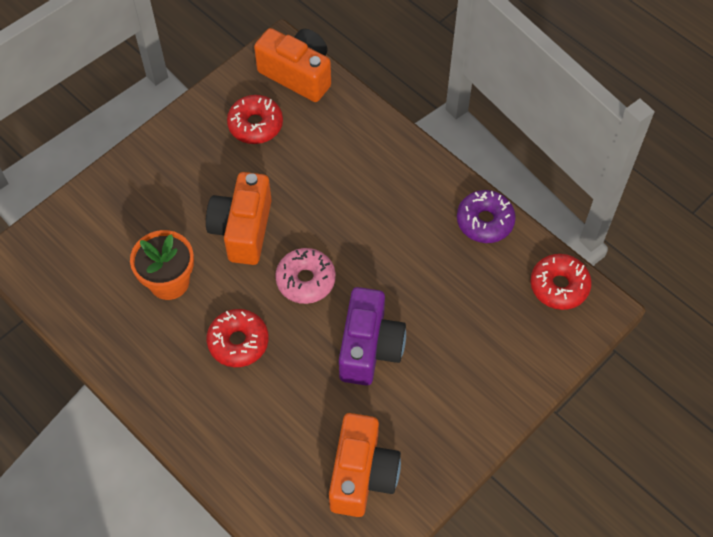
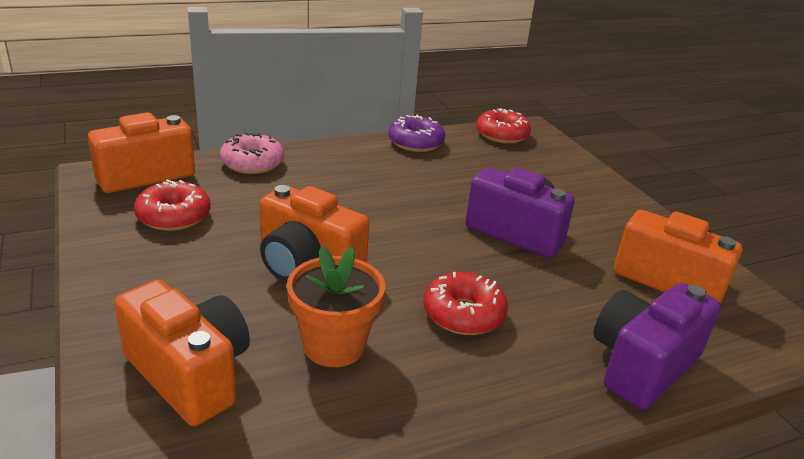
camera: 70 degrees left, 30 degrees down
pink donut [275,248,336,304] -> pink donut moved to [220,132,284,174]
none -> orange camera [114,280,250,426]
none -> purple camera [594,283,721,409]

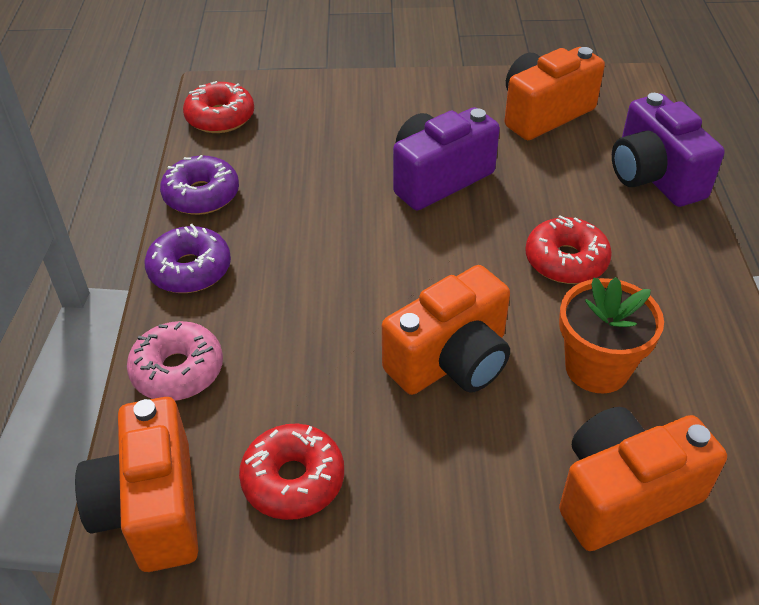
camera: 65 degrees left, 15 degrees up
none -> purple donut [145,224,231,293]

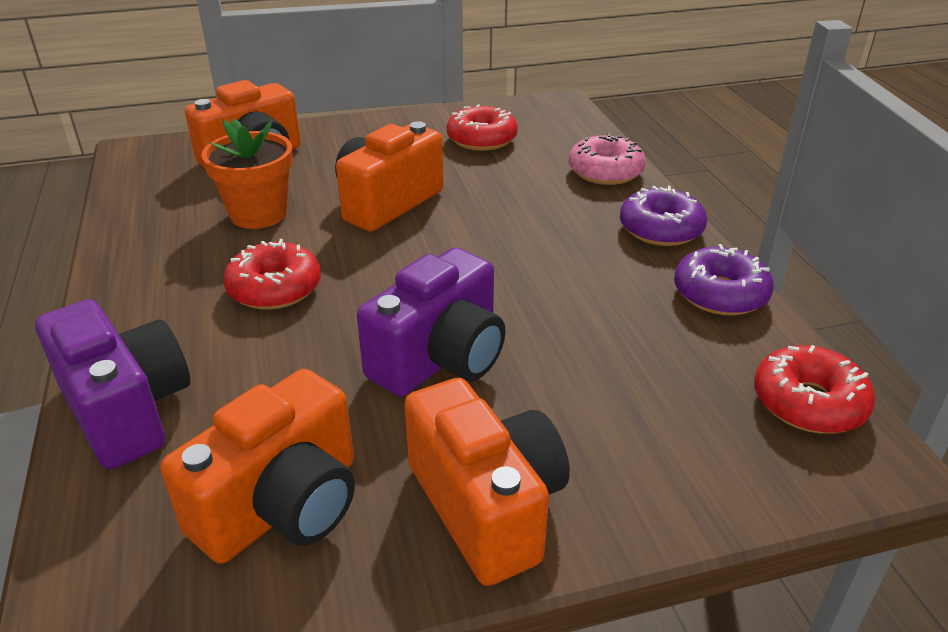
camera: 165 degrees right, 10 degrees down
orange camera [75,397,198,572] -> orange camera moved to [404,378,570,586]

